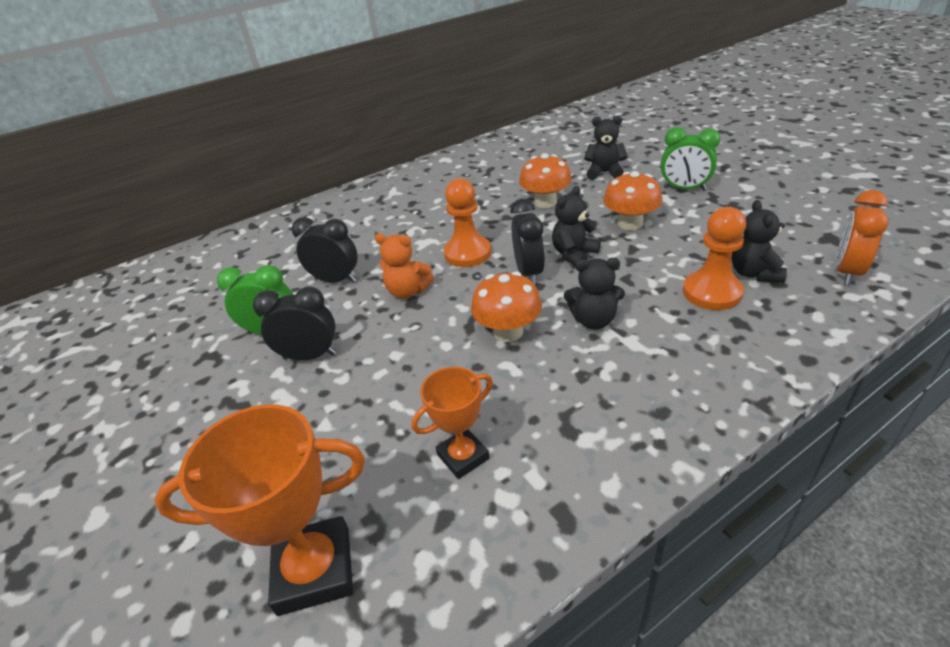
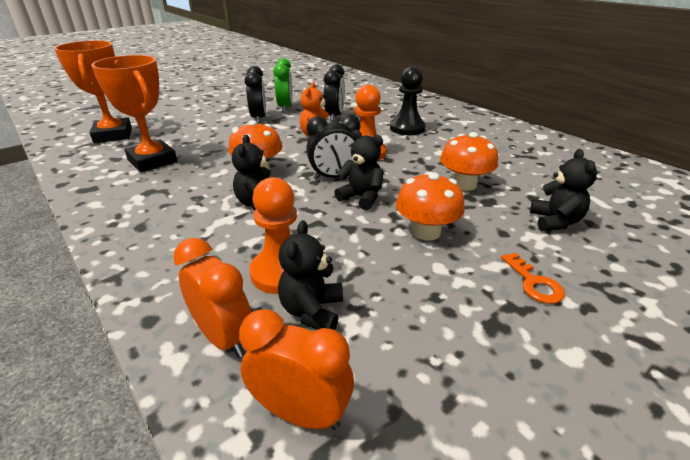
camera: 80 degrees right, 5 degrees down
orange trophy [411,367,493,479] -> orange trophy [91,55,177,172], size x1.64
green clock [661,127,720,191] -> orange key [501,253,565,304]
black teddy bear [732,200,787,283] -> black teddy bear turned 75 degrees counterclockwise [278,220,343,330]
none -> orange clock [173,238,252,358]
none -> black pawn [390,67,426,135]

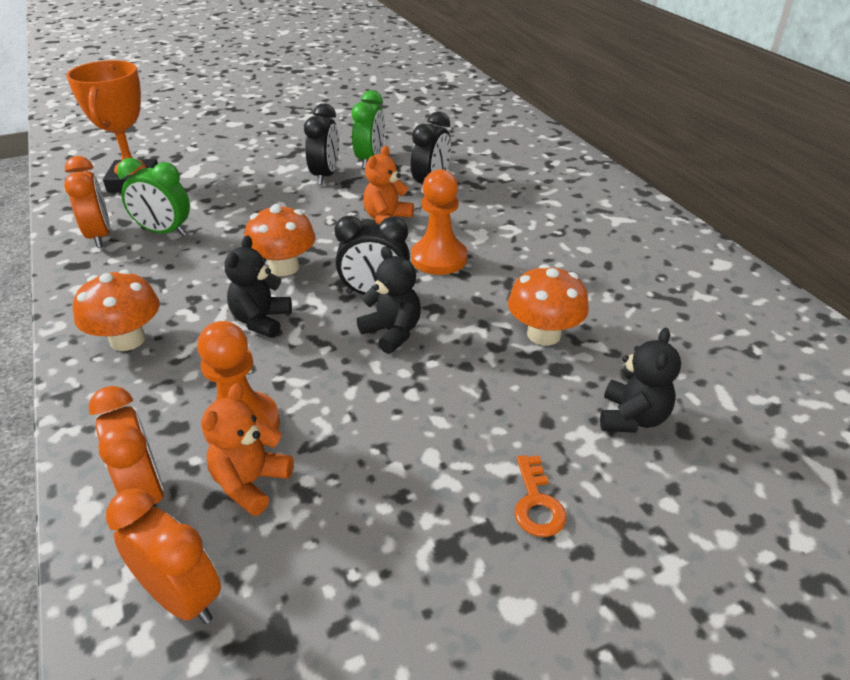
camera: 15 degrees right, 5 degrees up
orange trophy [91,55,177,172] -> green clock [117,158,190,236]
black teddy bear [278,220,343,330] -> orange teddy bear [201,383,294,516]
black pawn [390,67,426,135] -> none
orange mushroom [396,172,465,241] -> orange mushroom moved to [73,270,160,351]
none -> orange clock [64,156,110,248]

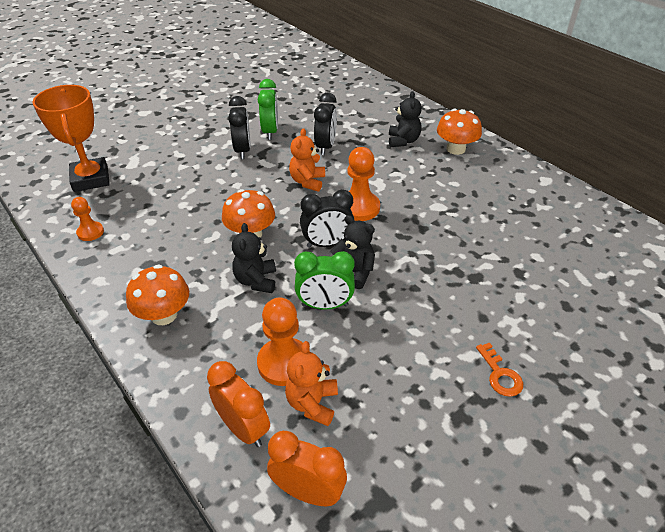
camera: 15 degrees left, 5 degrees up
orange clock [64,156,110,248] -> orange pawn [71,197,104,241]
green clock [117,158,190,236] -> green clock moved to [294,251,355,310]
orange mushroom [508,264,589,345] -> orange mushroom moved to [437,109,482,155]
black teddy bear [600,328,681,433] -> black teddy bear moved to [389,91,422,147]

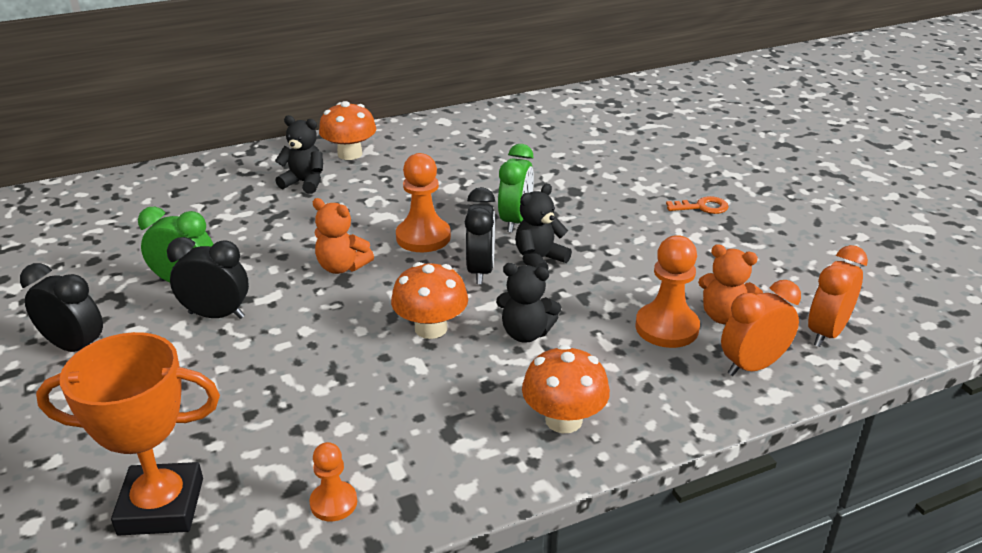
camera: 75 degrees left, 10 degrees down
green clock [294,251,355,310] -> green clock moved to [498,144,534,233]
black clock [314,92,337,155] -> black clock moved to [20,263,103,352]

